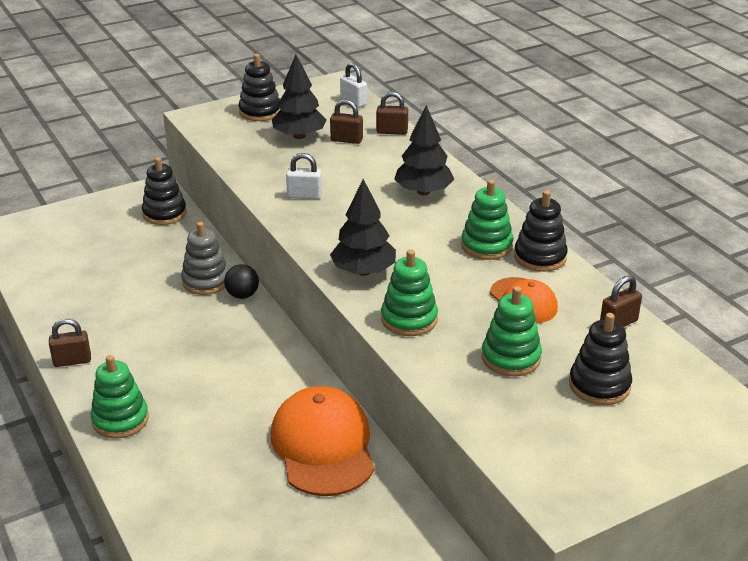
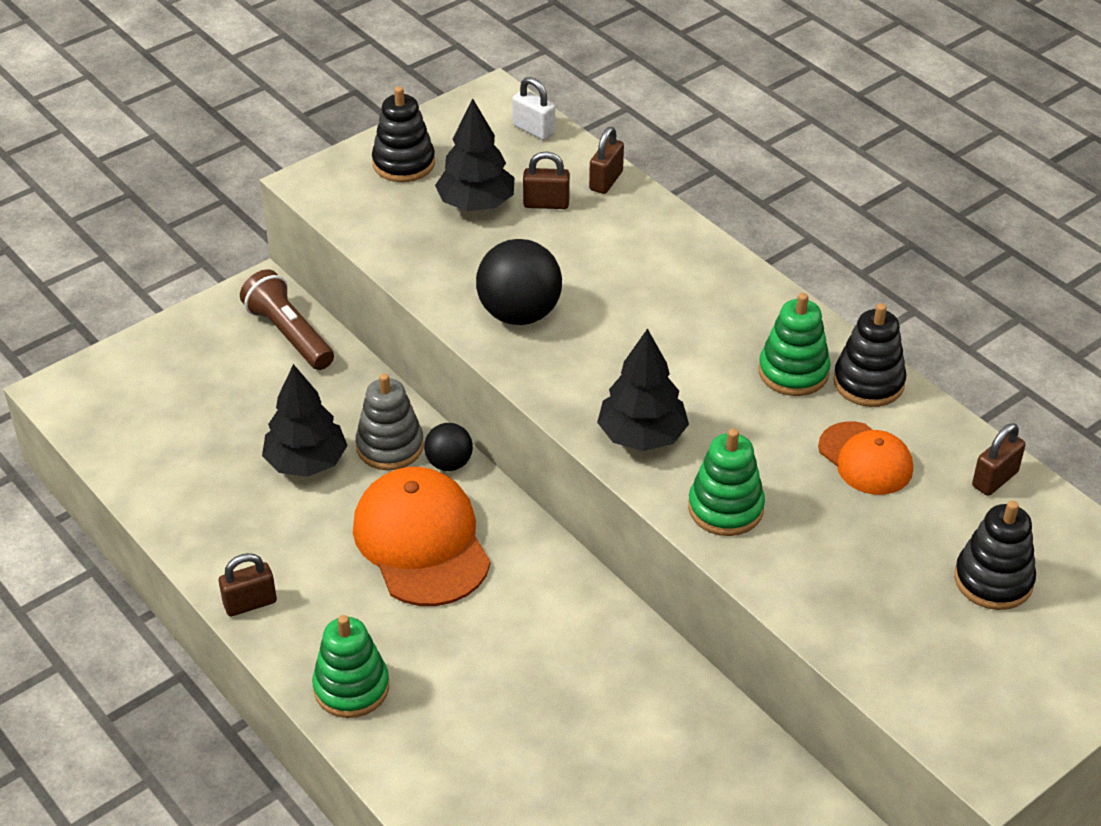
camera: 10 degrees left, 10 degrees up
black stacking toy [142,157,187,225] -> brown flashlight [240,269,334,370]
orange cap [271,386,375,496] -> orange cap moved to [353,467,491,606]
white padlock [286,153,322,199] -> black ball [476,239,562,325]
brown padlock [376,91,408,135] -> brown padlock turned 60 degrees counterclockwise [589,127,624,194]
black tree [394,105,454,195] -> black tree moved to [262,364,348,477]
green stacking toy [481,286,542,376] -> none

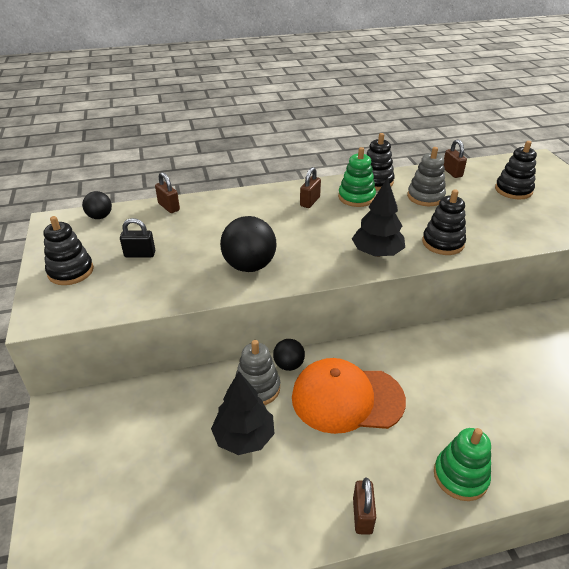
camera: 65 degrees left, 5 degrees down
brown flashlight [240,269,334,370] -> none
black tree [435,98,515,211] -> black padlock [120,218,155,258]
white padlock [512,77,555,140] -> black ball [82,191,112,219]
brown padlock [523,151,570,209] -> brown padlock moved to [300,167,321,208]
green stacking toy [688,429,765,536] -> black stacking toy [422,189,466,255]
orange cap [818,421,913,495] -> grey stacking toy [407,147,446,206]

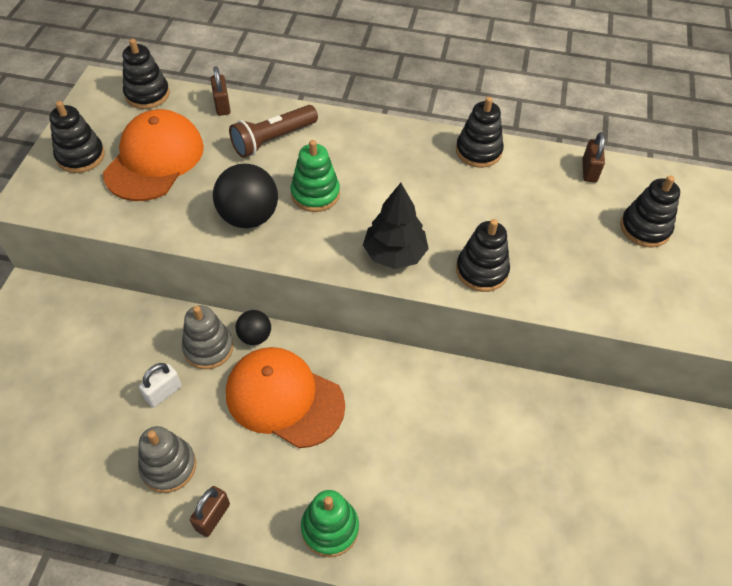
camera: 25 degrees right, 15 degrees up
black ball [82,191,112,219] -> black stacking toy [122,39,170,109]
black padlock [120,218,155,258] -> orange cap [103,109,204,201]
black tree [211,371,274,455] -> white padlock [139,363,182,407]
brown padlock [300,167,321,208] -> none
green stacking toy [338,147,376,207] -> green stacking toy moved to [291,140,340,212]
grey stacking toy [407,147,446,206] -> grey stacking toy moved to [138,426,196,493]
none -> brown flashlight [229,105,318,158]

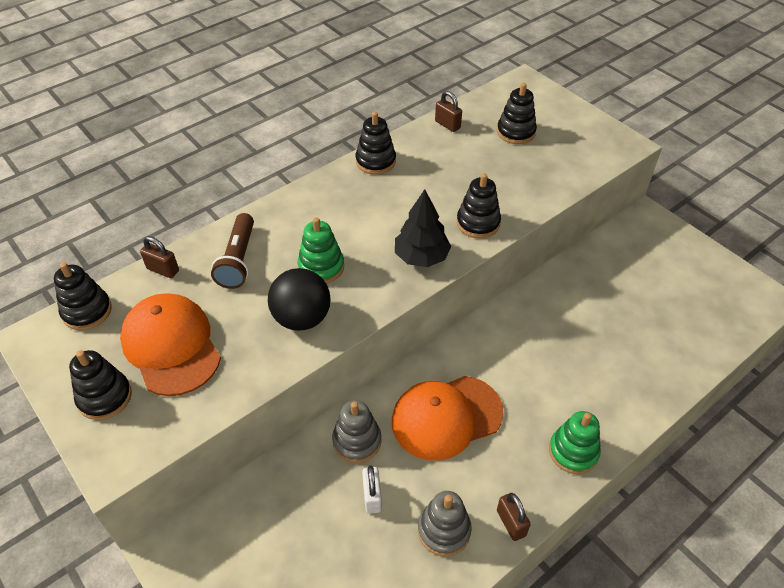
camera: 50 degrees left, 5 degrees down
black ball [236,310,271,345] -> none

